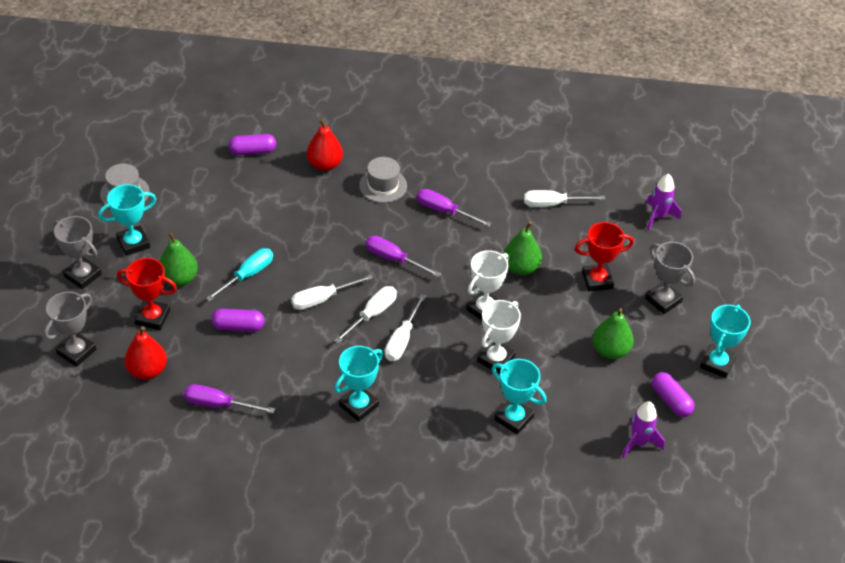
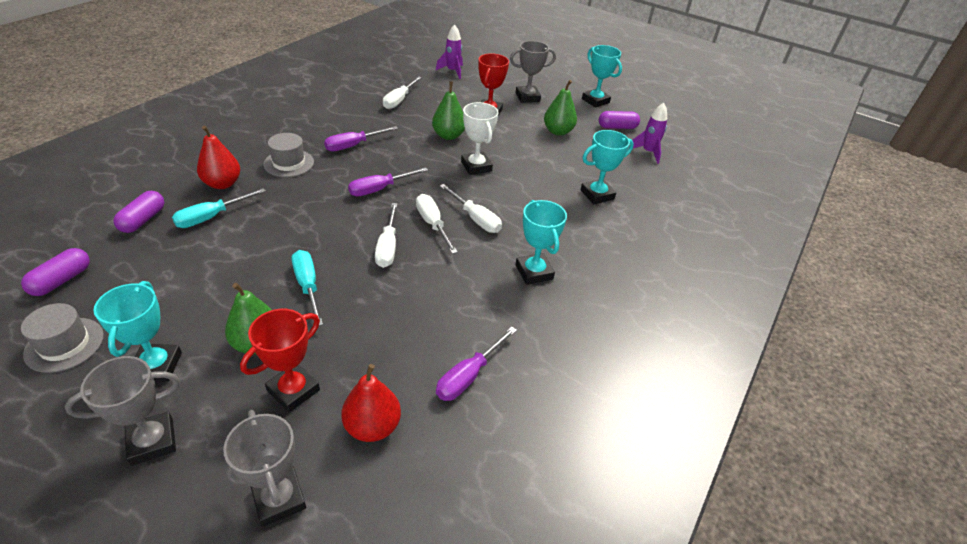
camera: 65 degrees left, 5 degrees down
purple capsule [211,309,265,332] -> purple capsule moved to [21,248,90,296]
white trophy [477,300,521,374] -> none
none -> turquoise screwdriver [172,188,266,228]

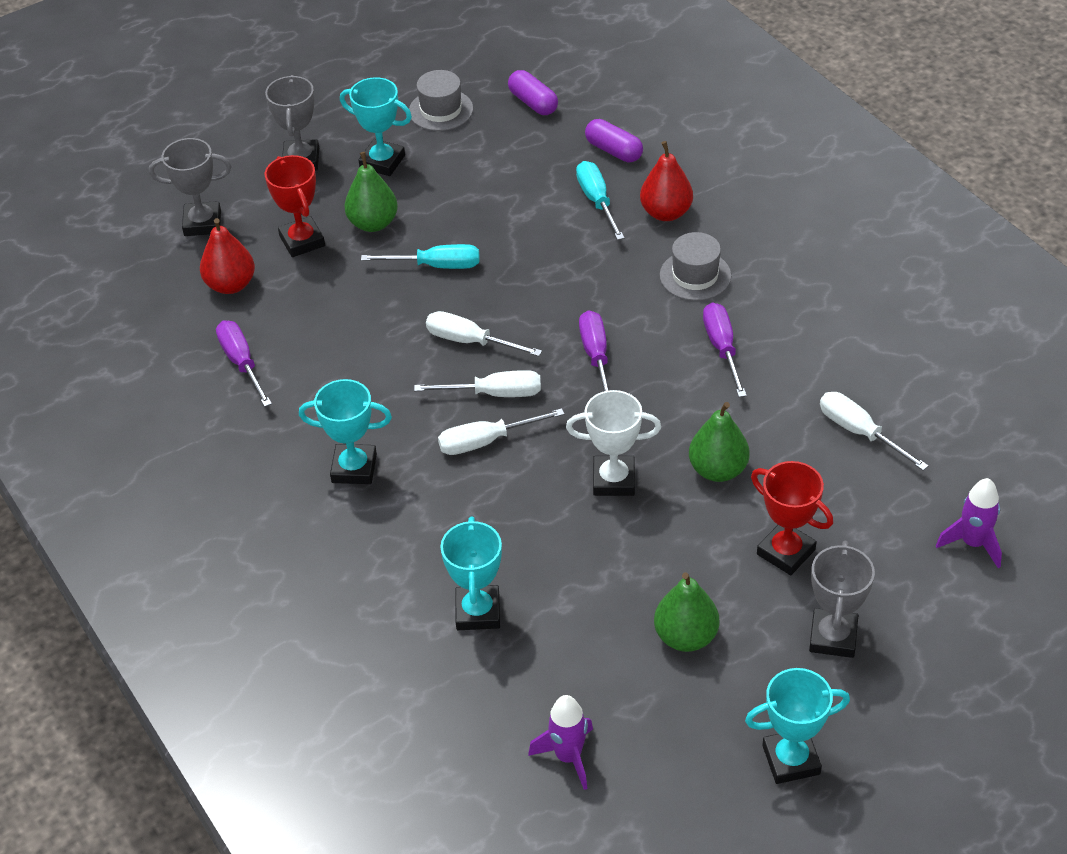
camera: 120 degrees right, 5 degrees up
purple capsule [599,111,640,129] -> none

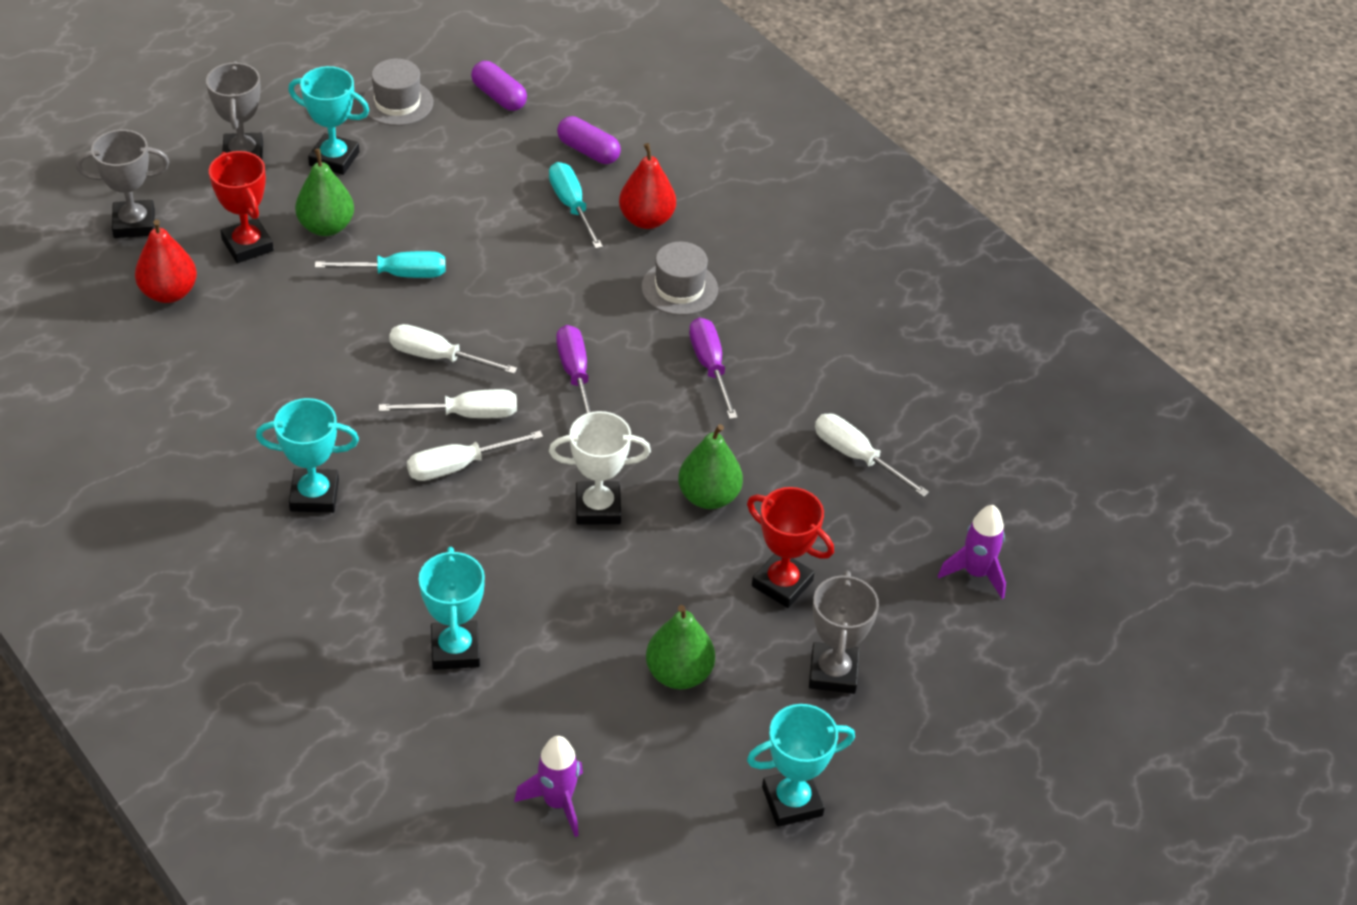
camera: 10 degrees left, 0 degrees up
purple screwdriver [216,320,272,407] -> none

